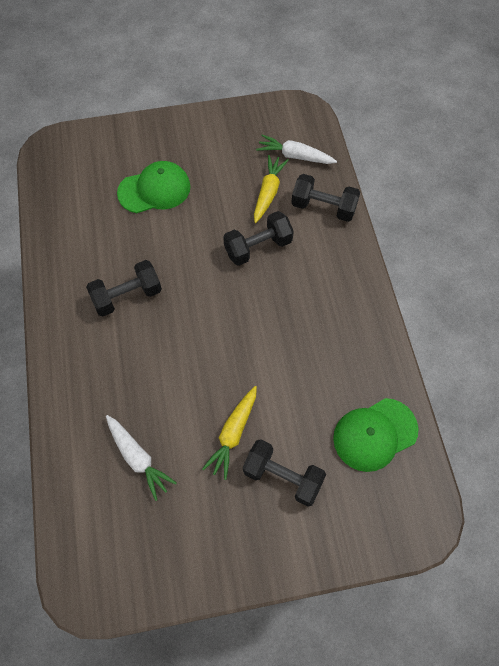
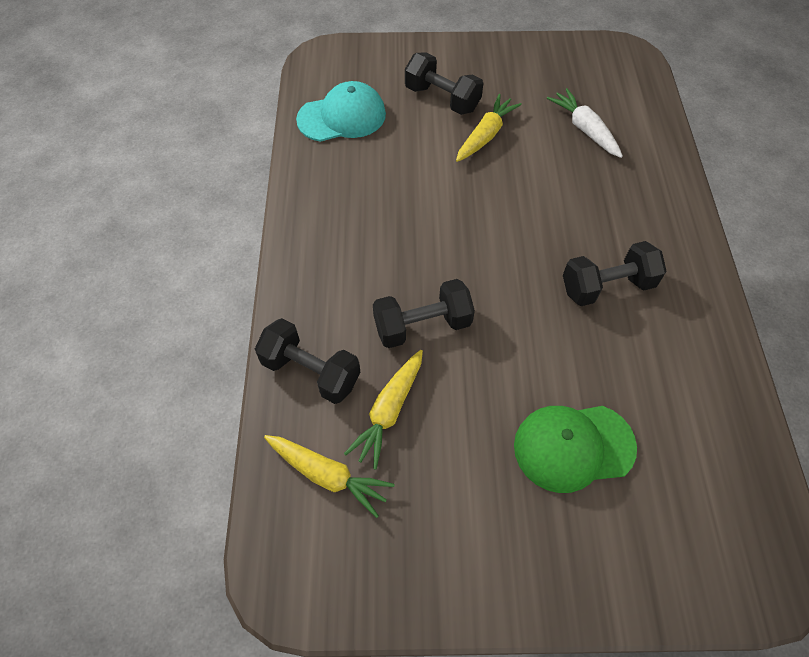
camera: 170 degrees left, 5 degrees down
white carrot [256,134,337,164] -> yellow carrot [264,435,395,518]
green cap [333,398,419,472] -> turquoise cap [296,81,386,142]

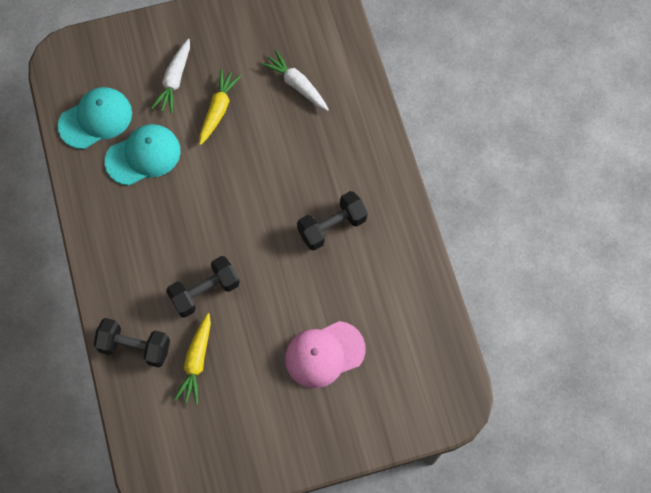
camera: 15 degrees left, 10 degrees up
yellow carrot [264,435,395,518] -> none
black dumbbell [405,52,483,115] -> white carrot [151,39,190,114]
green cap [514,406,637,493] -> pink cap [285,321,365,388]
none -> turquoise cap [105,124,181,186]

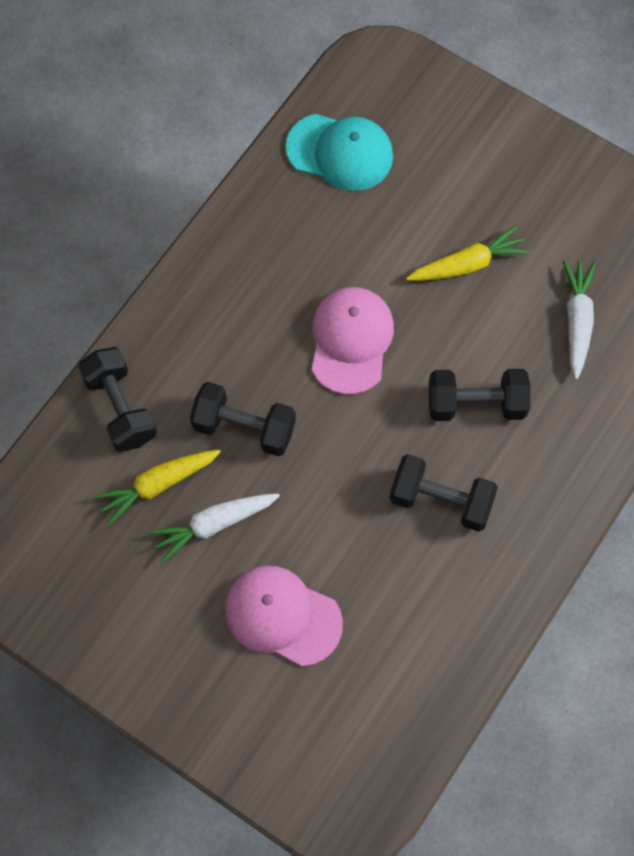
camera: 50 degrees right, 0 degrees up
turquoise cap [105,124,181,186] -> none
white carrot [151,39,190,114] -> white carrot moved to [149,493,280,563]
none -> pink cap [312,287,394,394]
none -> black dumbbell [429,369,530,421]

